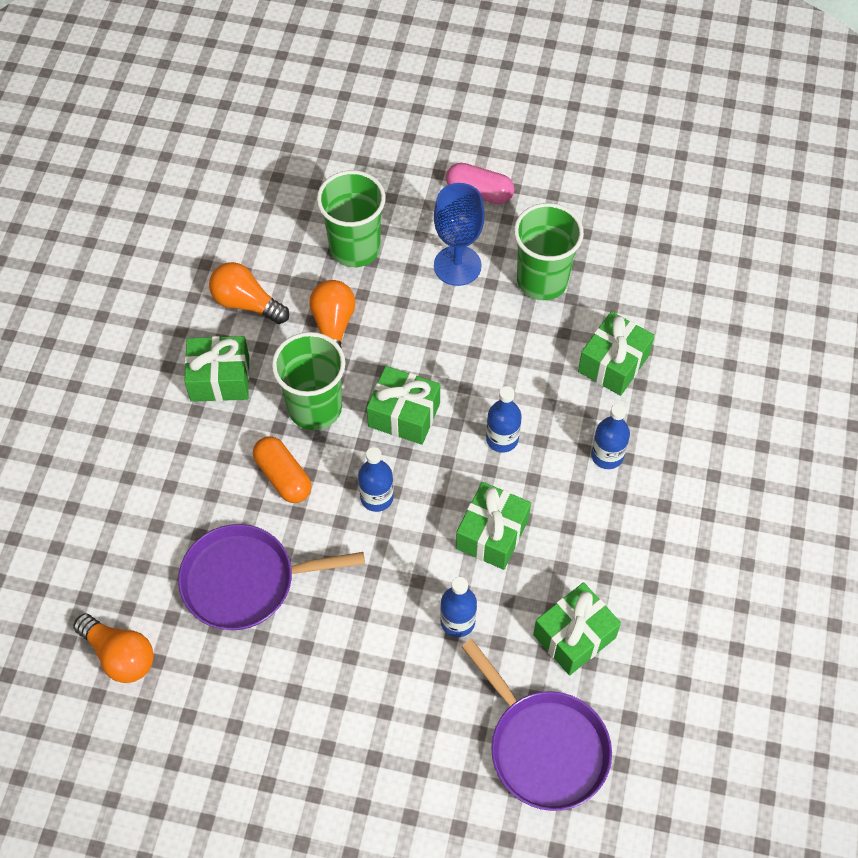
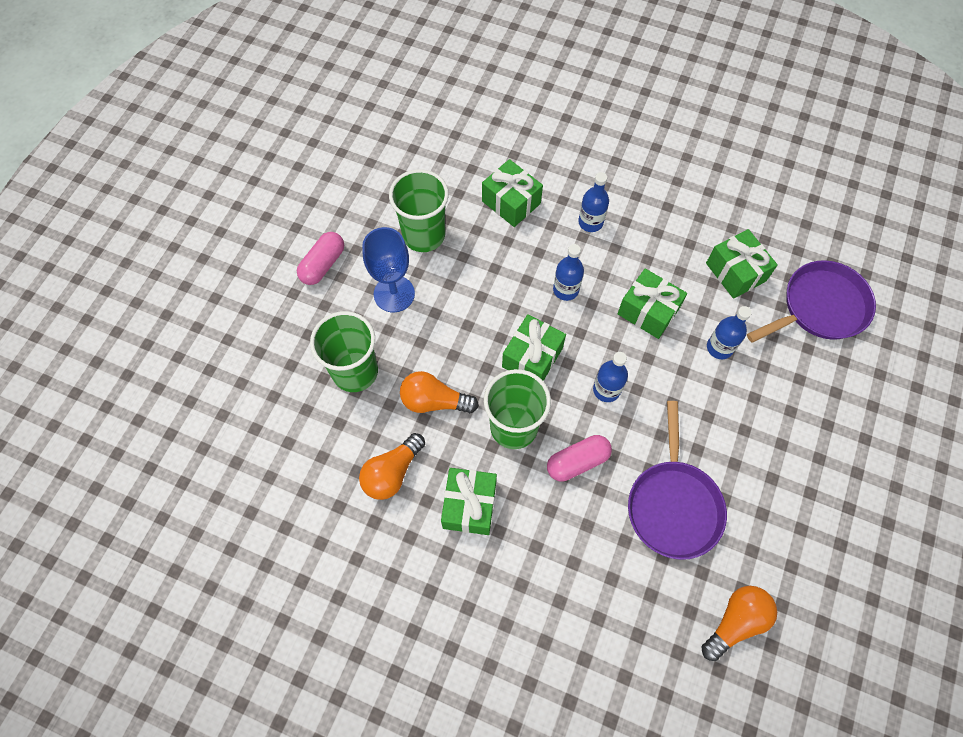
camera: 80 degrees left, 5 degrees up
orange capsule [253,437,312,503] -> pink capsule [547,435,612,482]

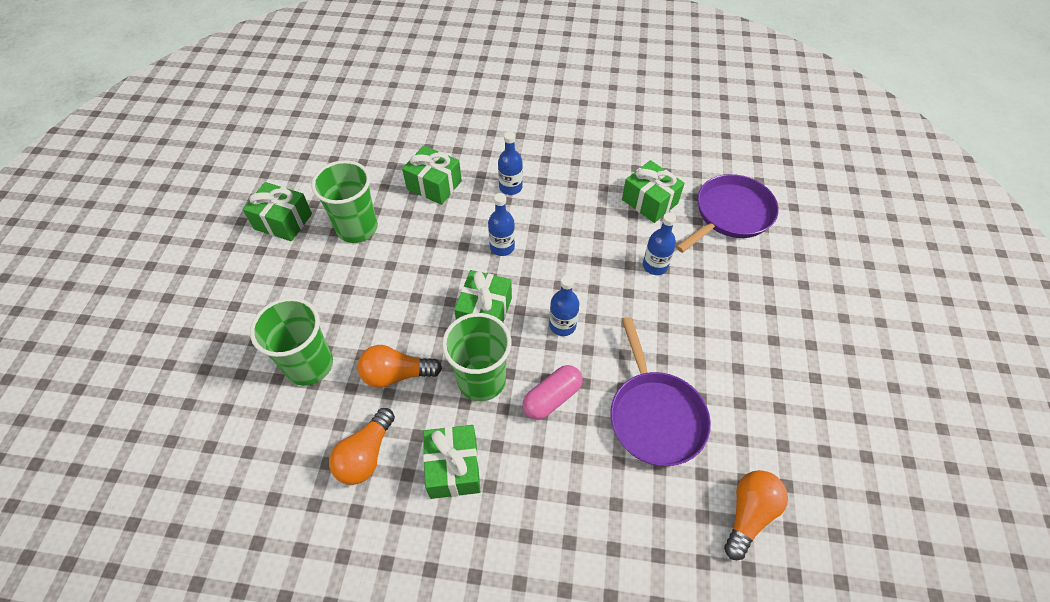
camera: 15 degrees left, 10 degrees down
pink capsule [297,232,344,285] -> none
blue goblet [362,227,415,312] -> none
green gift [617,269,687,339] -> green gift moved to [243,182,312,241]

